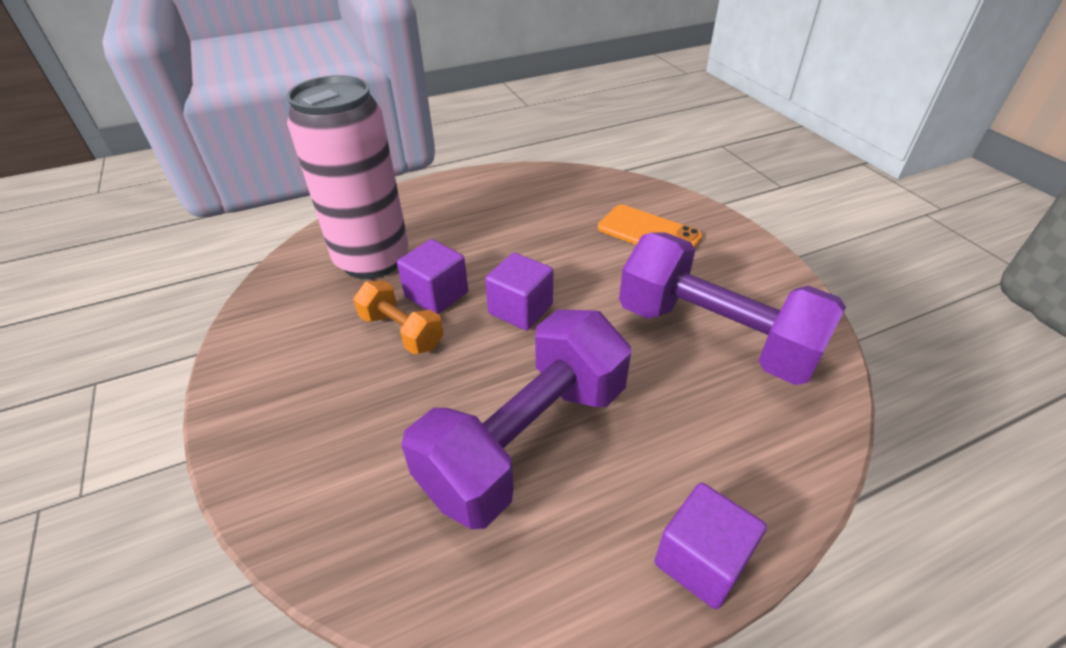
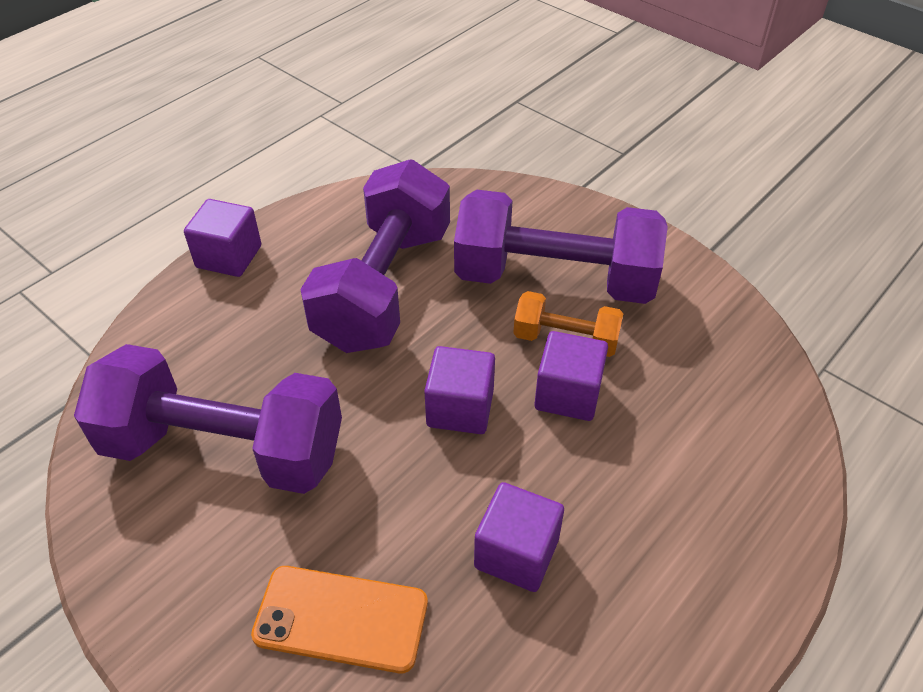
camera: 155 degrees right, 5 degrees up
pink can [287,75,408,279] -> none
none -> purple dumbbell [454,190,668,304]
none -> purple cube [474,482,564,592]

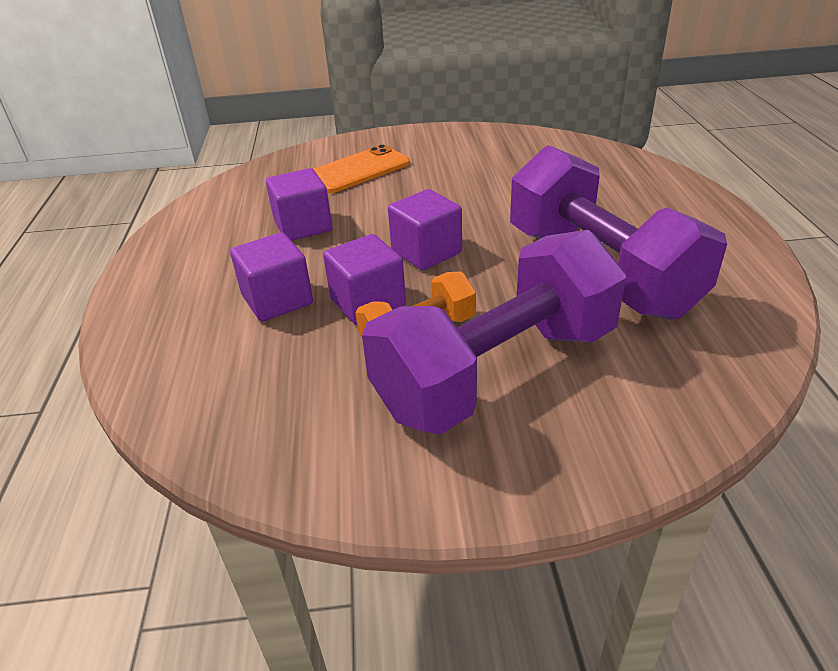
camera: 135 degrees right, 10 degrees down
purple dumbbell [74,344,342,494] -> none
purple cube [184,199,261,277] -> purple cube moved to [230,232,313,322]

